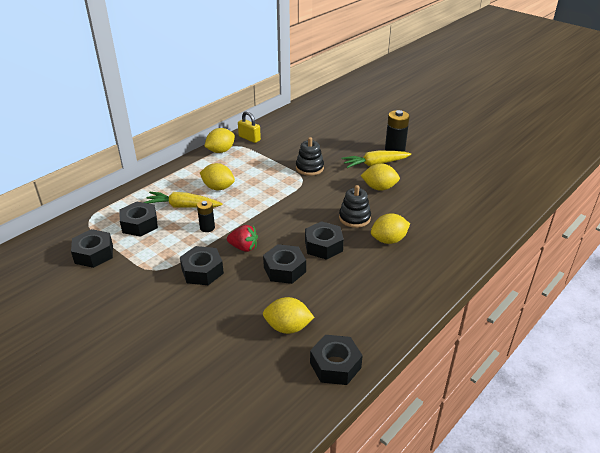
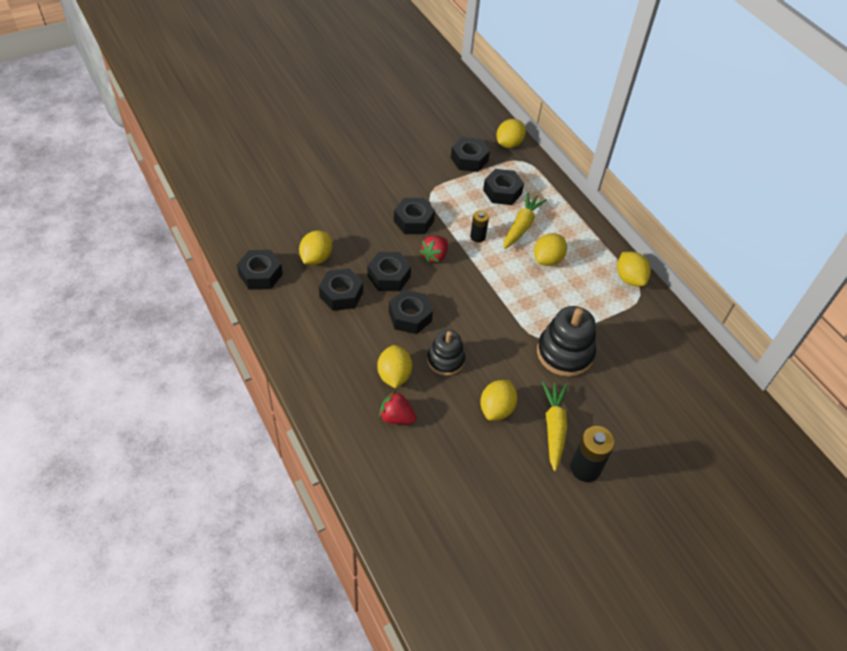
camera: 105 degrees right, 15 degrees up
yellow padlock [238,111,261,143] -> none
black stacking toy [296,137,324,176] -> black stacking toy [537,306,596,377], size x1.54
none -> black nut [319,268,363,311]
none -> red strawberry [379,391,416,424]
none -> yellow lemon [496,119,526,148]

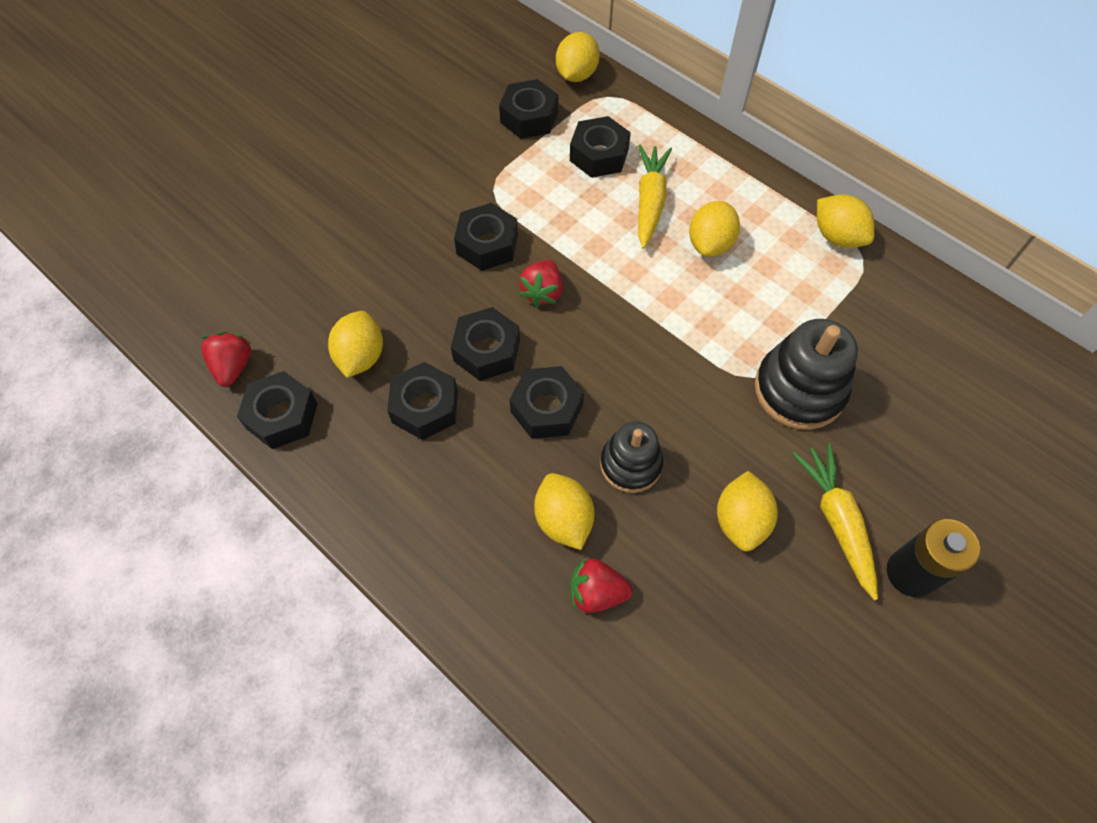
camera: 15 degrees left, 10 degrees up
black battery [470,210,489,242] -> none
none -> red strawberry [201,332,251,387]

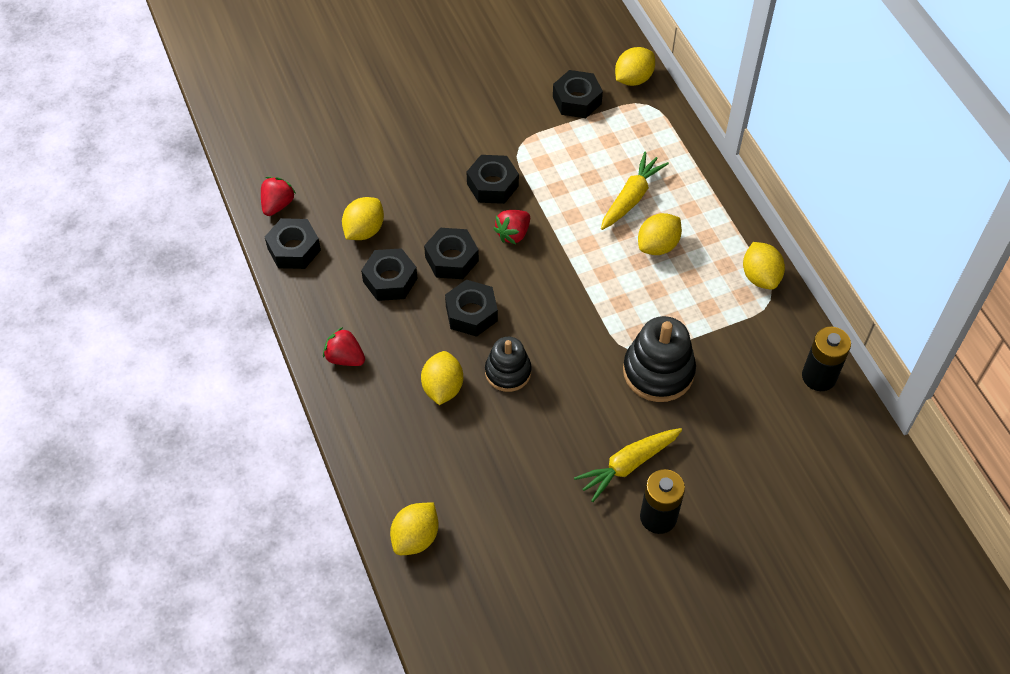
camera: 25 degrees right, 5 degrees down
black nut [570,116,631,178] -> none
red strawberry [570,558,633,613] -> red strawberry moved to [323,327,365,366]
yellow lemon [717,471,778,551] -> yellow lemon moved to [390,502,439,555]
yellow carrot [793,444,878,600] -> yellow carrot turned 135 degrees counterclockwise [574,428,682,502]
none -> black battery [802,327,851,391]

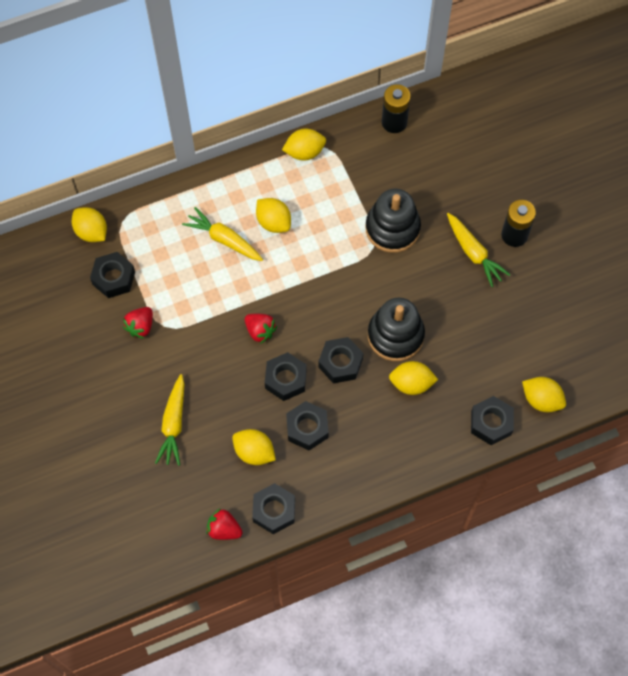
camera: 90 degrees left, 10 degrees up
red strawberry [323,327,365,366] -> red strawberry moved to [123,307,153,339]
black nut [466,155,519,204] -> black nut moved to [471,396,514,445]
black stacking toy [485,337,532,392] -> black stacking toy [368,298,425,361], size x1.54
none -> yellow carrot [155,374,185,466]

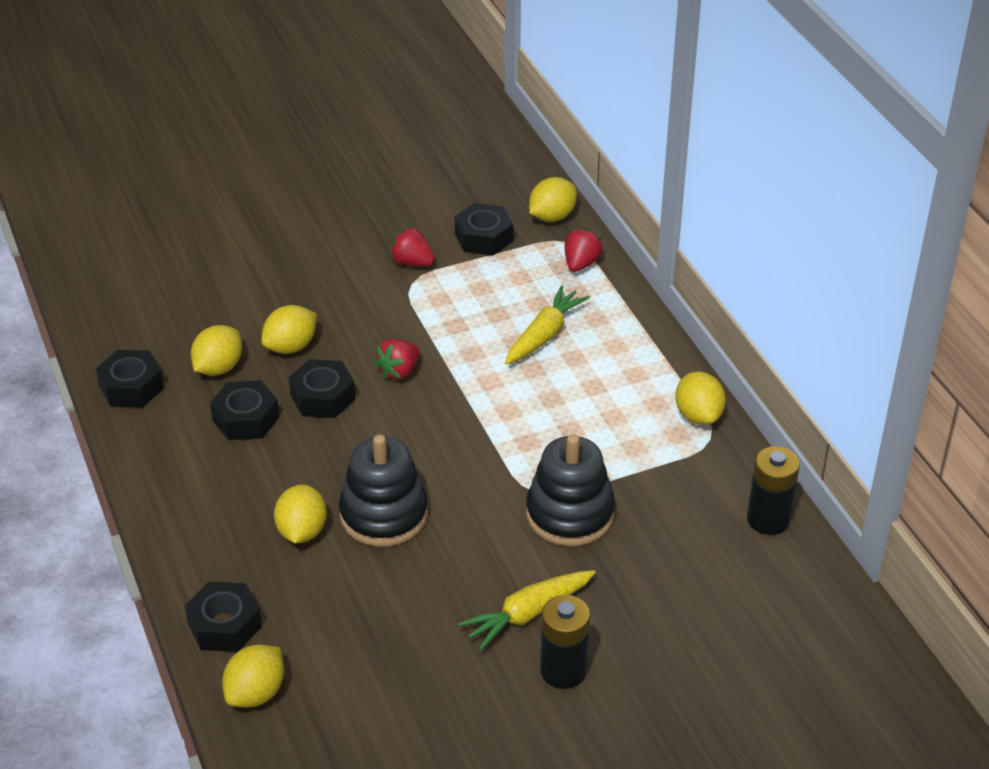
camera: 90 degrees right, 25 degrees down
yellow carrot [155,374,185,466] -> none
red strawberry [206,508,243,540] -> red strawberry moved to [565,228,603,272]
yellow lemon [256,198,291,233] -> yellow lemon moved to [261,305,317,354]
black nut [318,337,363,384] -> none

